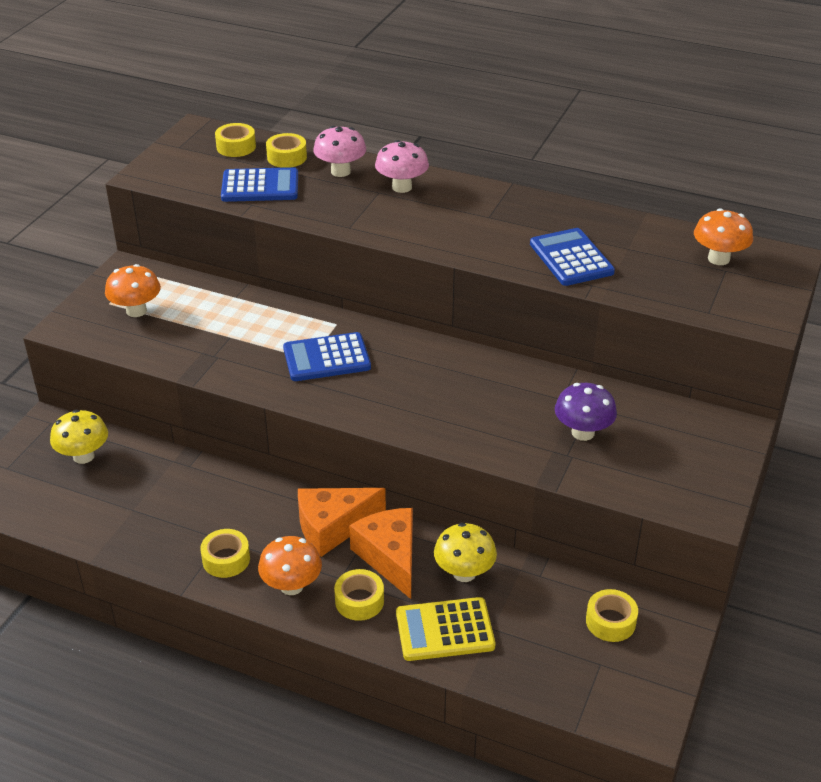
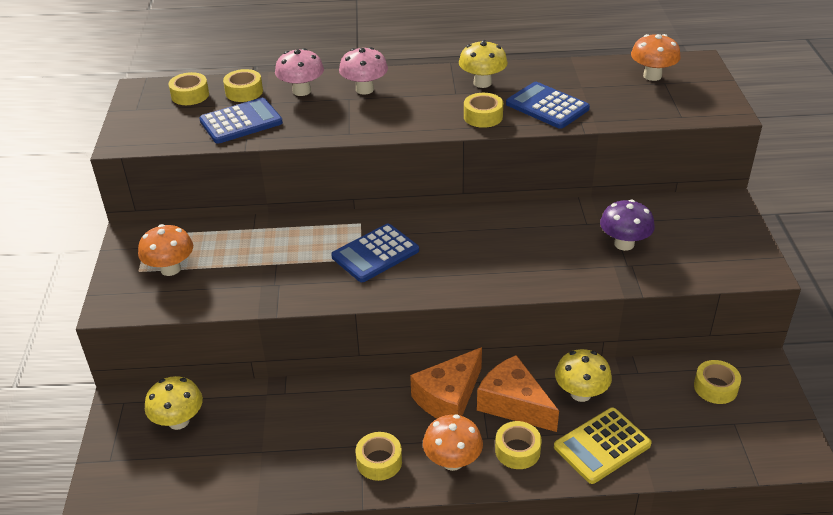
camera: 25 degrees left, 0 degrees up
none -> yellow mushroom [459,40,508,88]
none -> yellow tape [464,93,503,128]

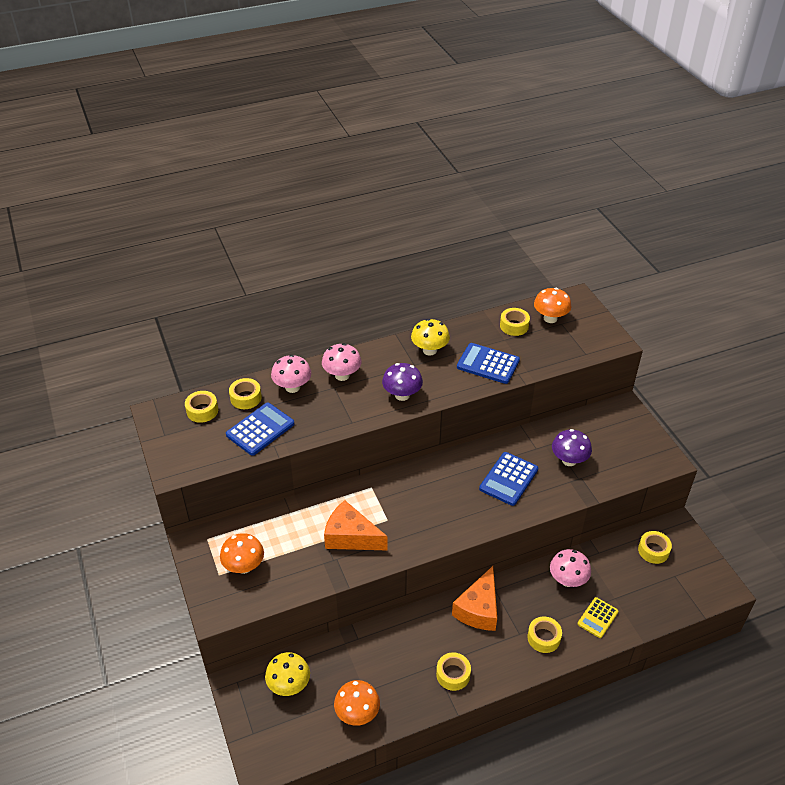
camera: 20 degrees left, 5 degrees up
blue calculator [331,224,419,282] -> blue calculator moved to [479,452,538,506]
orange mushroom [423,414,483,471] -> orange mushroom moved to [334,680,380,726]
yellow tape [464,93,503,128] -> yellow tape moved to [500,308,530,336]
orange cheese [477,355,559,432] -> orange cheese moved to [324,500,387,550]
yellow calculator [554,408,652,484] -> yellow calculator [578,597,619,638], size x0.65
yellow mushroom [555,349,612,402] -> pink mushroom [550,549,591,587]
none -> purple mushroom [382,363,423,401]

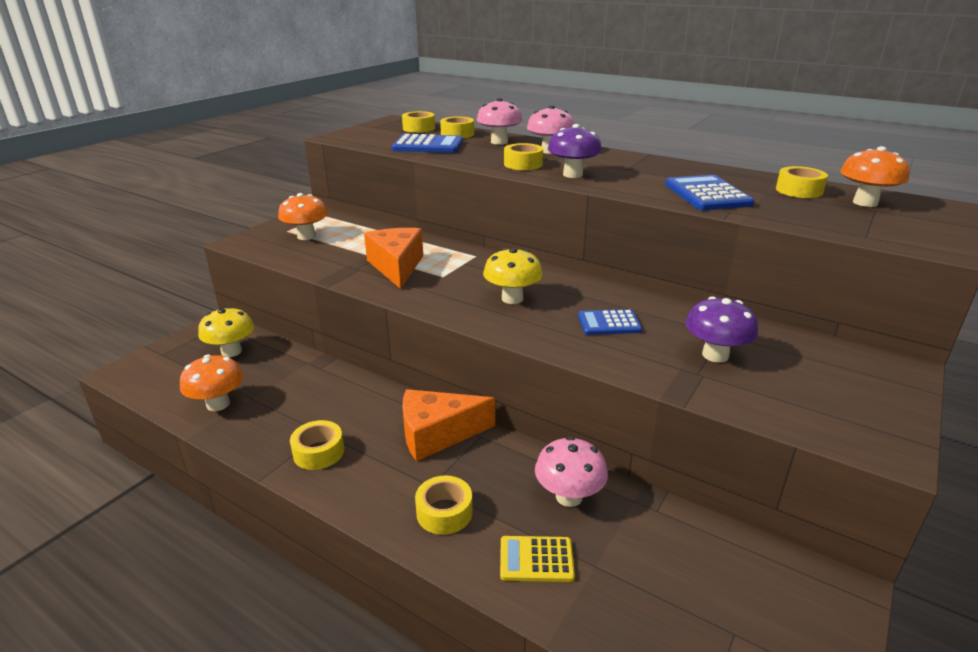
camera: 55 degrees right, 15 degrees down
yellow mushroom [411,319,450,356] -> yellow mushroom moved to [483,248,543,304]
blue calculator [479,452,538,506] -> blue calculator [578,309,642,335], size x0.65
yellow tape [638,531,672,564] -> yellow tape moved to [504,143,543,170]

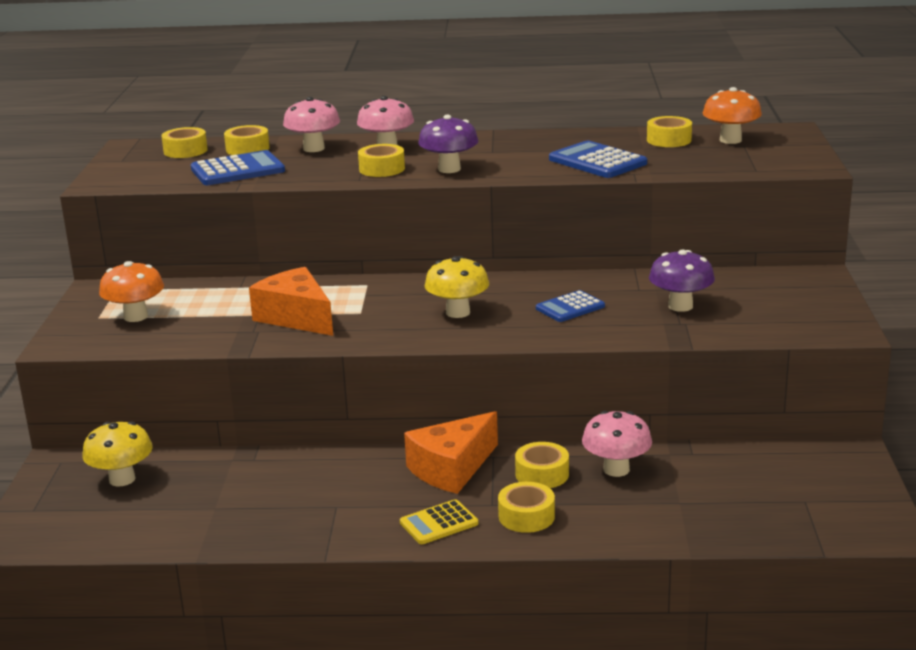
camera: 30 degrees left, 5 degrees down
orange mushroom [180,354,243,411] -> none
yellow tape [290,420,344,470] -> yellow tape moved to [515,442,569,488]
yellow calculator [500,536,575,582] -> yellow calculator moved to [400,499,478,544]

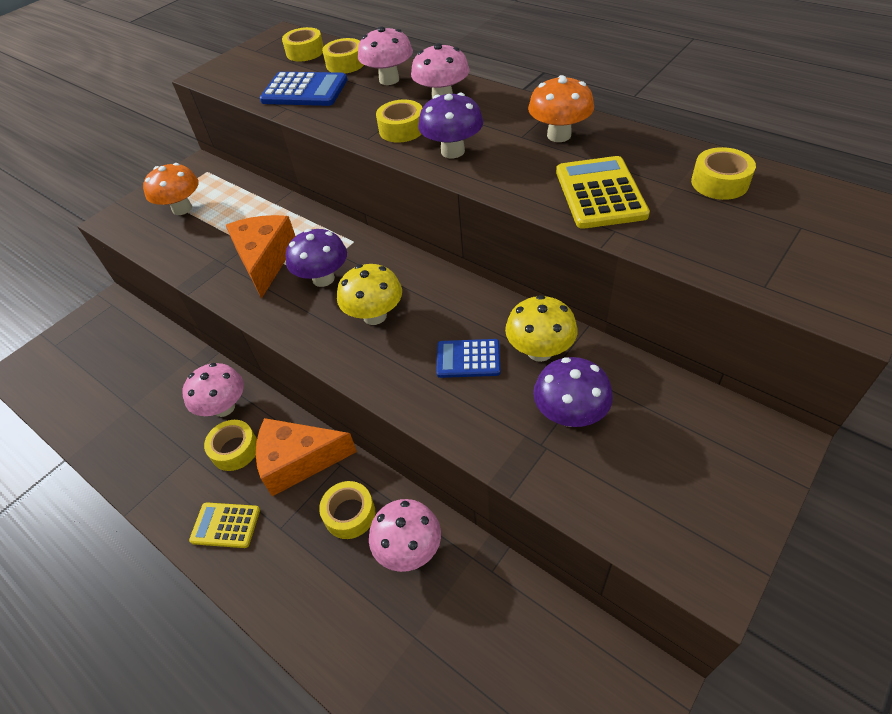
camera: 40 degrees right, 25 degrees up
yellow mushroom [82,421,153,486] -> yellow mushroom moved to [505,295,578,362]
yellow tape [498,482,555,533] -> yellow tape moved to [204,420,257,471]
blue calculator [549,141,647,178] -> yellow calculator [556,156,650,229]
orange mushroom [703,87,762,144] -> orange mushroom moved to [528,75,594,142]
none -> pink mushroom [183,363,244,417]
none -> purple mushroom [286,229,347,287]

